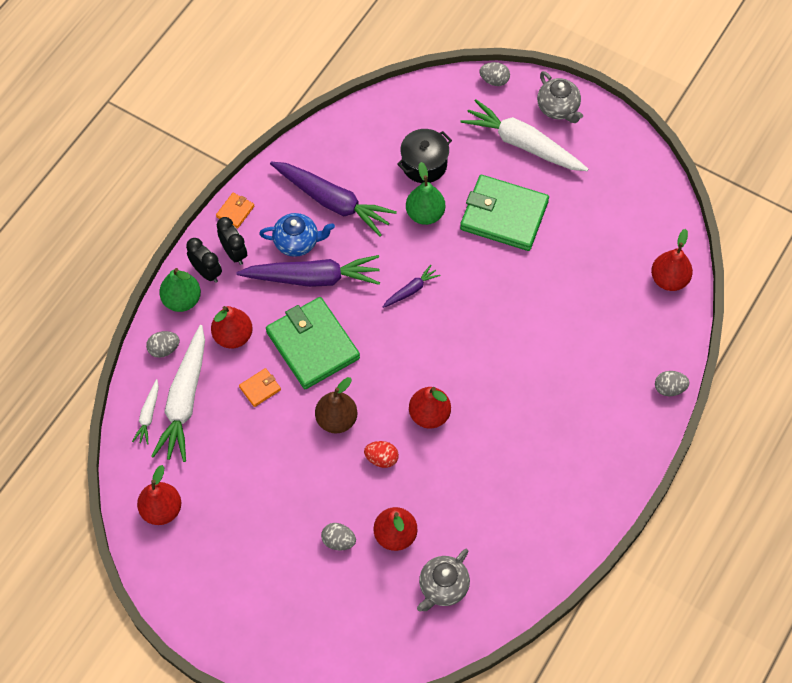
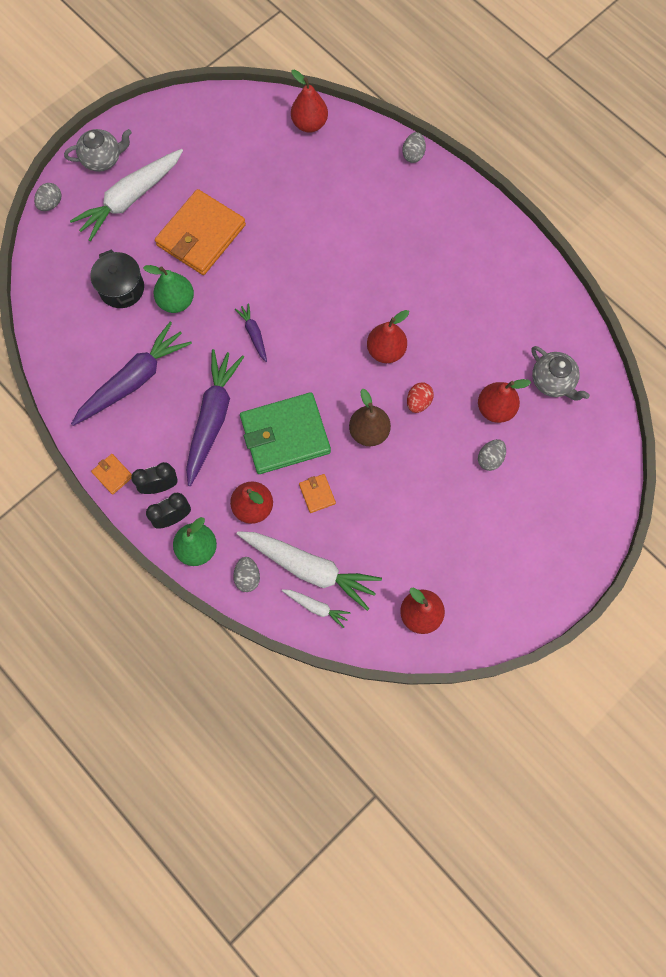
camera: 75 degrees left, 10 degrees up
blue teapot [259,213,335,257] -> none
green wallet [460,175,549,251] -> orange wallet [155,189,246,275]

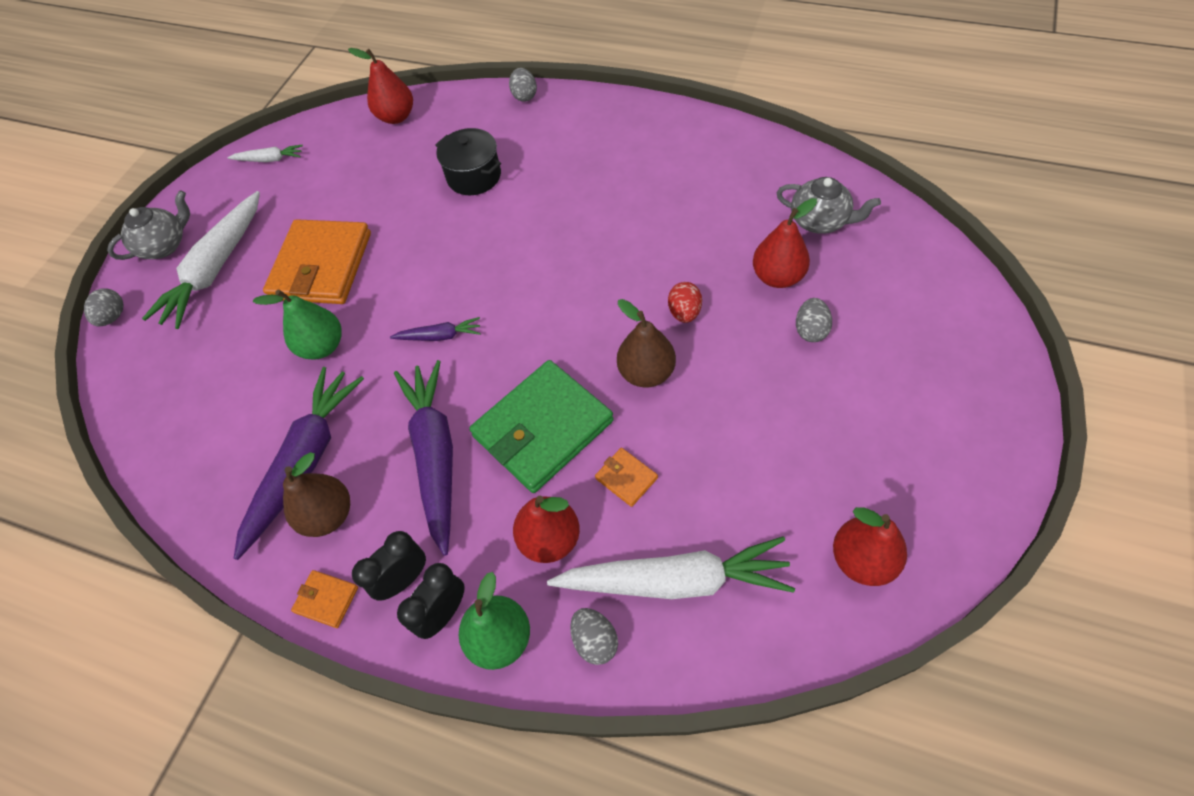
camera: 20 degrees left, 15 degrees down
black pot [90,249,144,308] -> black pot moved to [435,128,501,195]
purple carrot [235,303,267,362] -> purple carrot turned 135 degrees clockwise [390,317,481,341]
white carrot [282,589,351,628] -> white carrot moved to [228,145,303,162]
red pear [367,310,409,363] -> none
none -> brown pear [283,452,350,537]

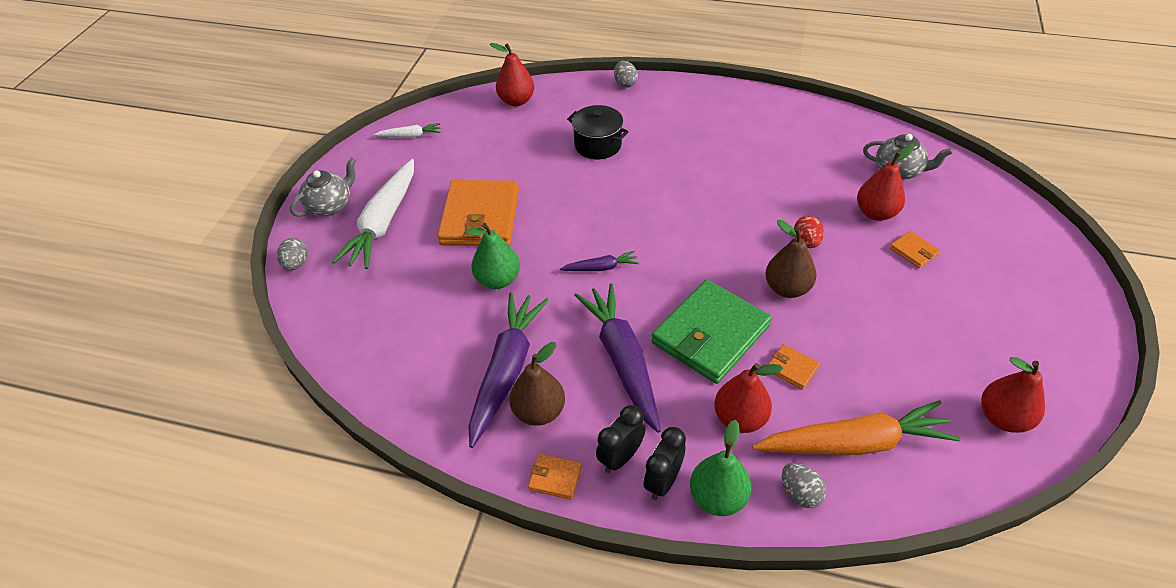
camera: 10 degrees left, 10 degrees down
white carrot [547,536,795,599] -> orange carrot [752,400,960,455]
grey egg [796,298,832,342] -> orange wallet [890,231,940,268]

